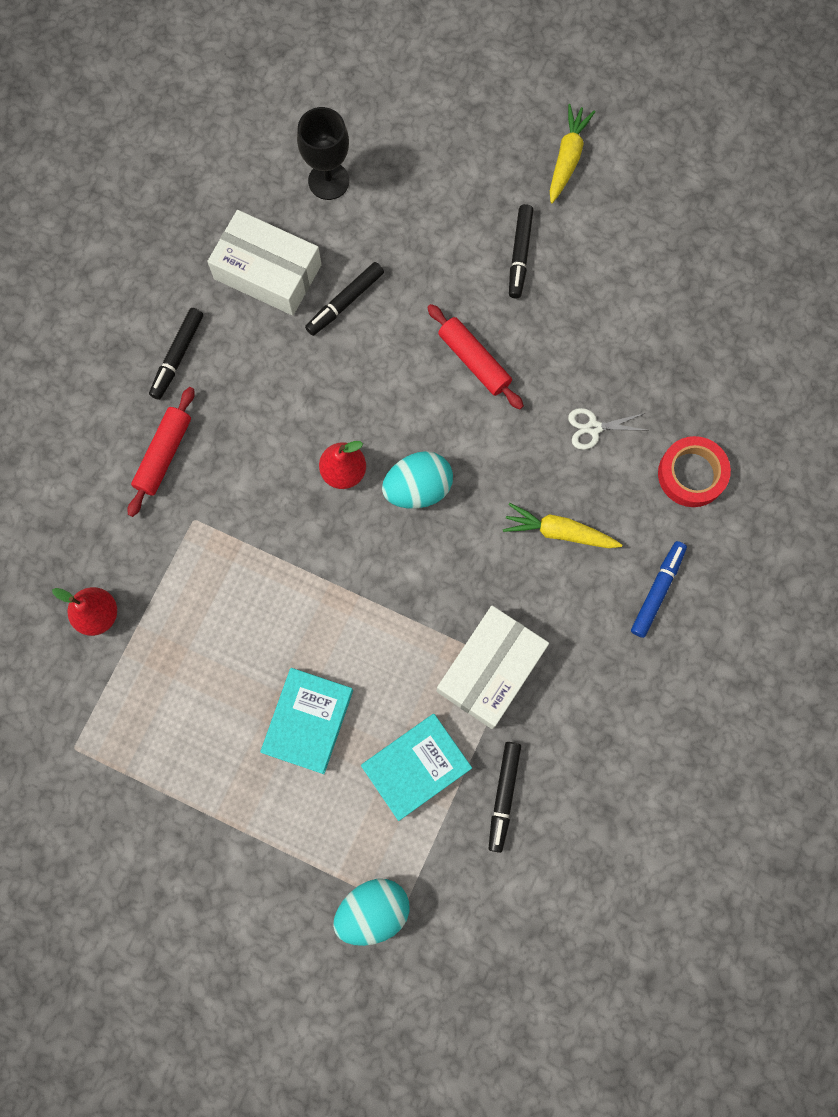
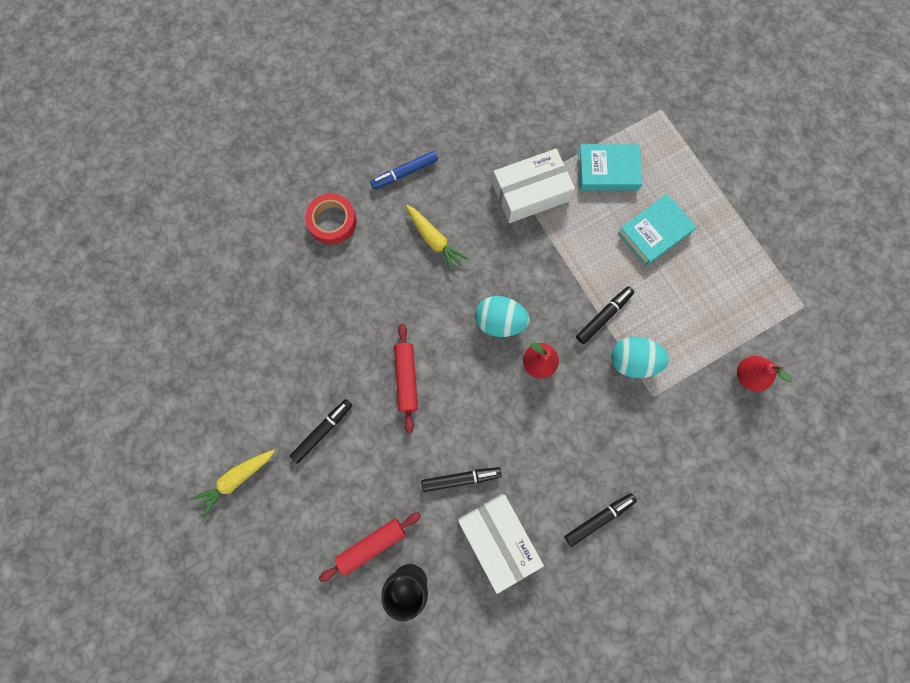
camera: 145 degrees left, 0 degrees up
red rolling pin [128,387,195,517] -> red rolling pin moved to [319,512,421,582]
turquoise egg [333,879,409,946] -> turquoise egg moved to [611,337,669,378]
black marker [489,742,521,853] -> black marker moved to [576,286,634,344]
white scissors [568,408,646,450] -> none

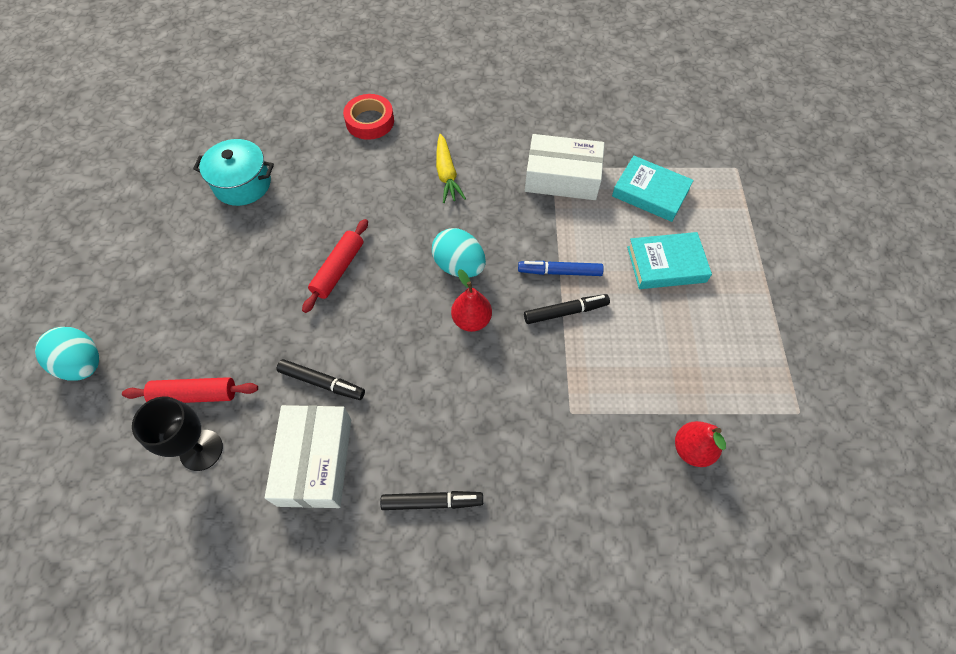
camera: 30 degrees right, 15 degrees down
yellow carrot [190,450,275,518] -> none
black marker [290,399,352,464] -> none
blue marker [370,151,438,189] -> blue marker moved to [518,261,604,276]
turquoise egg [611,337,669,378] -> turquoise egg moved to [35,327,99,381]
none -> turquoise pot [193,139,274,206]

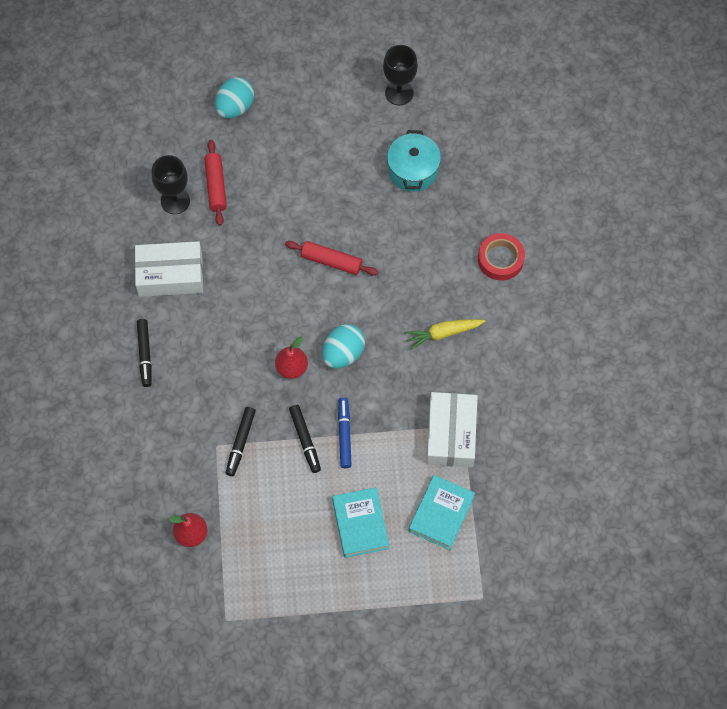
camera: 85 degrees right, 5 degrees up
black marker [277,359,365,400] -> black marker moved to [226,407,256,476]
none -> black goblet [383,45,418,105]

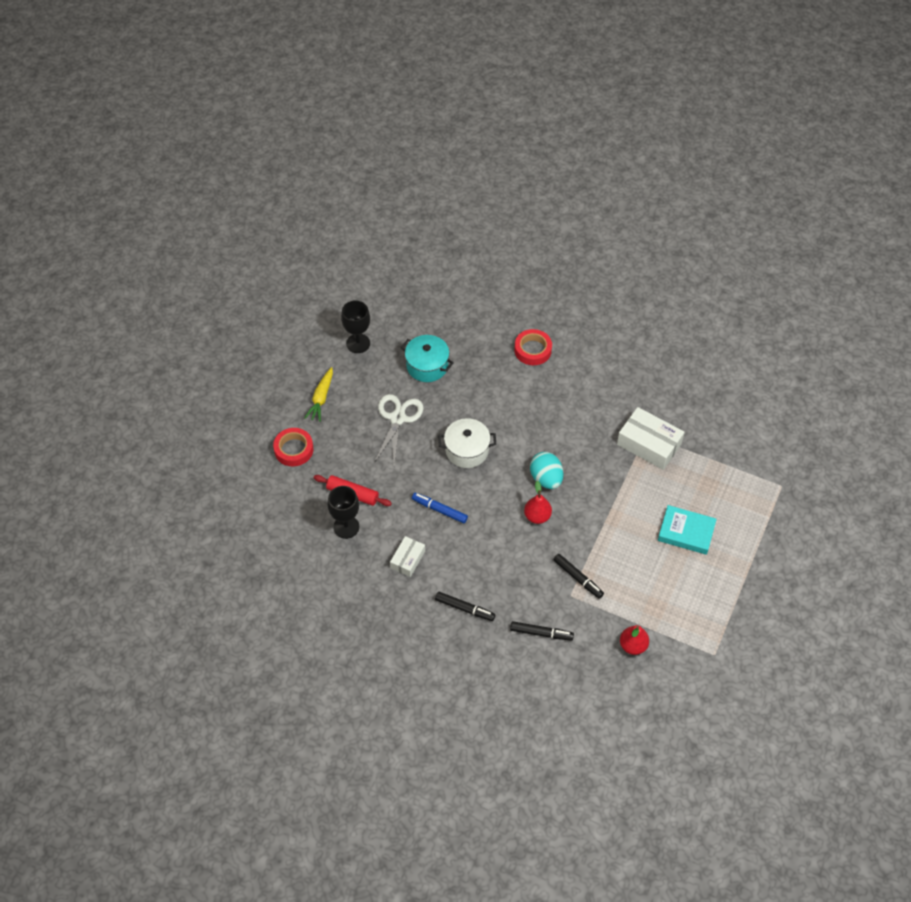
camera: 60 degrees left, 10 degrees down
white box [135,241,203,297] -> white box [390,536,425,577], size x0.58
turquoise egg [215,77,254,118] -> red tape [273,428,313,467]
red rolling pin [285,241,378,275] -> white pot [438,418,496,468]
black marker [289,405,321,473] -> black marker moved to [510,621,574,641]
blue marker [338,397,352,468] -> blue marker moved to [412,493,468,523]
yellow carrot [404,319,485,350] -> yellow carrot moved to [304,367,333,422]
turquoise book [408,475,475,550] -> none
none -> white scissors [374,394,424,464]

